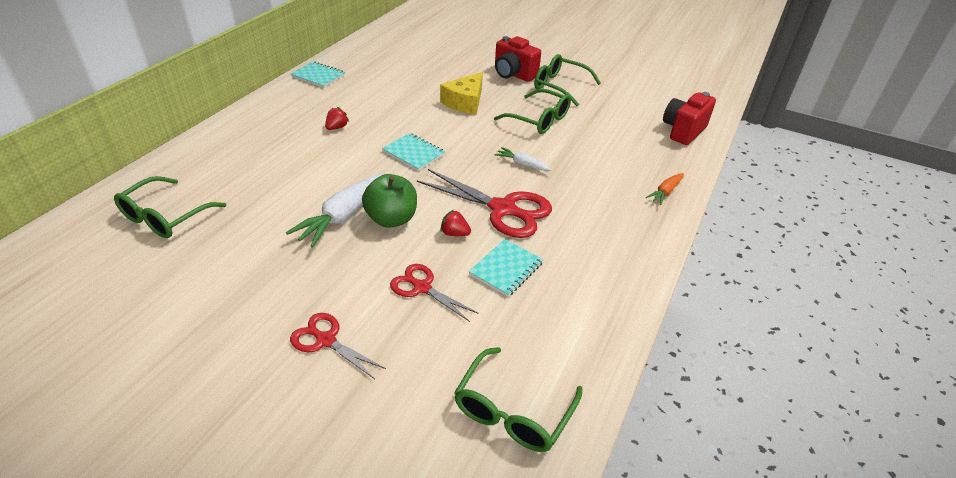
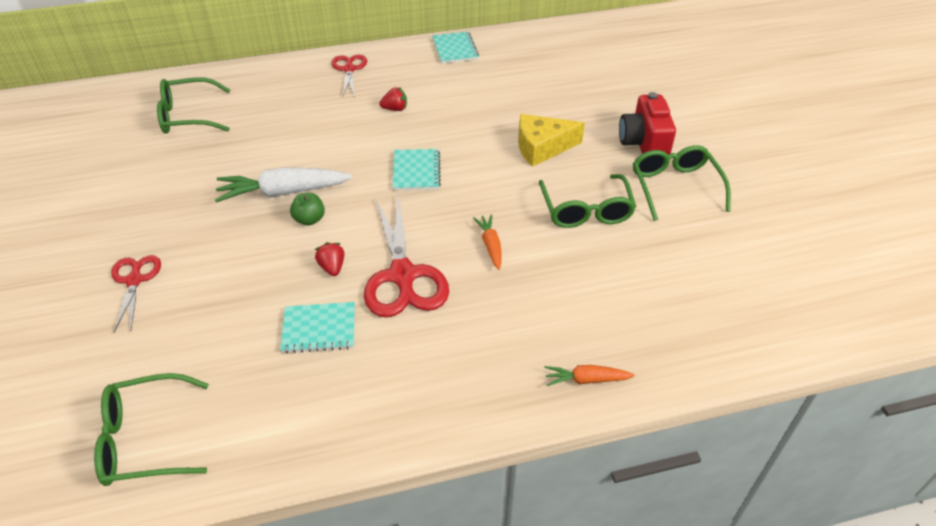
camera: 50 degrees right, 5 degrees up
green apple [362,174,417,228] -> green apple [290,193,325,226], size x0.58
red scissors [390,264,479,322] -> red scissors moved to [331,55,367,95]
white carrot [494,147,551,171] -> orange carrot [473,214,502,270]
red camera [663,92,716,145] -> none

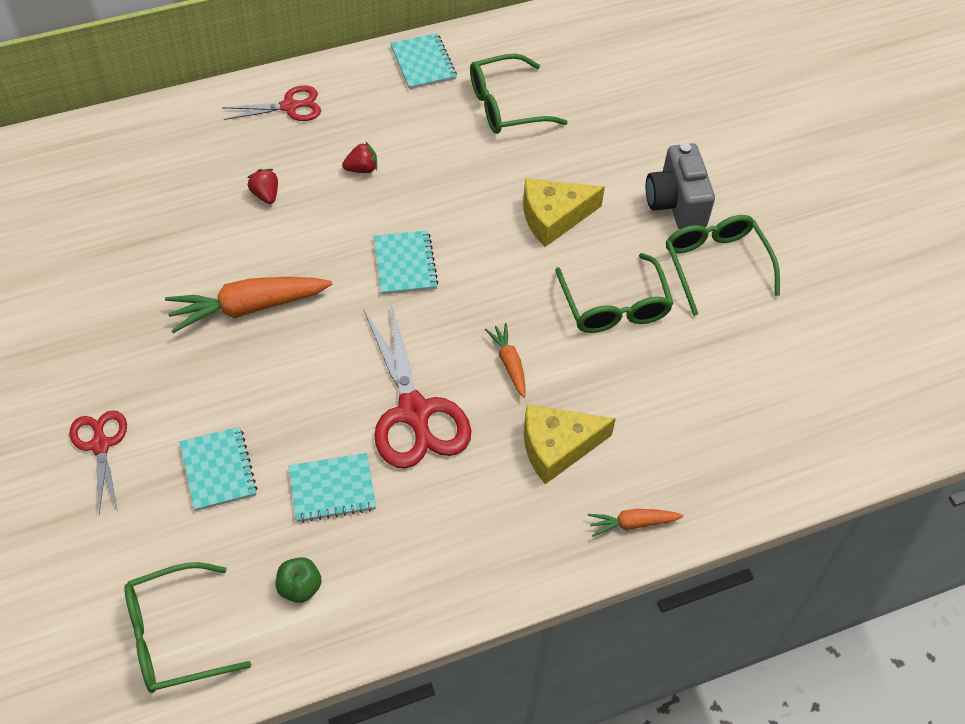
camera: 10 degrees left, 10 degrees up
green glasses [157,77,230,134] -> green glasses moved to [470,54,568,134]
white carrot [215,167,353,202] -> orange carrot [165,277,332,333]
green apple [290,193,325,226] -> green apple moved to [276,557,322,603]
red strawberry [315,242,344,276] -> red strawberry moved to [247,169,278,204]
red scissors [331,55,367,95] -> red scissors turned 90 degrees clockwise [222,85,321,121]
red camera [619,92,676,155] -> grey camera [646,143,715,229]
none -> turquoise notebook [179,427,257,511]
none -> yellow cheese [524,404,616,484]

